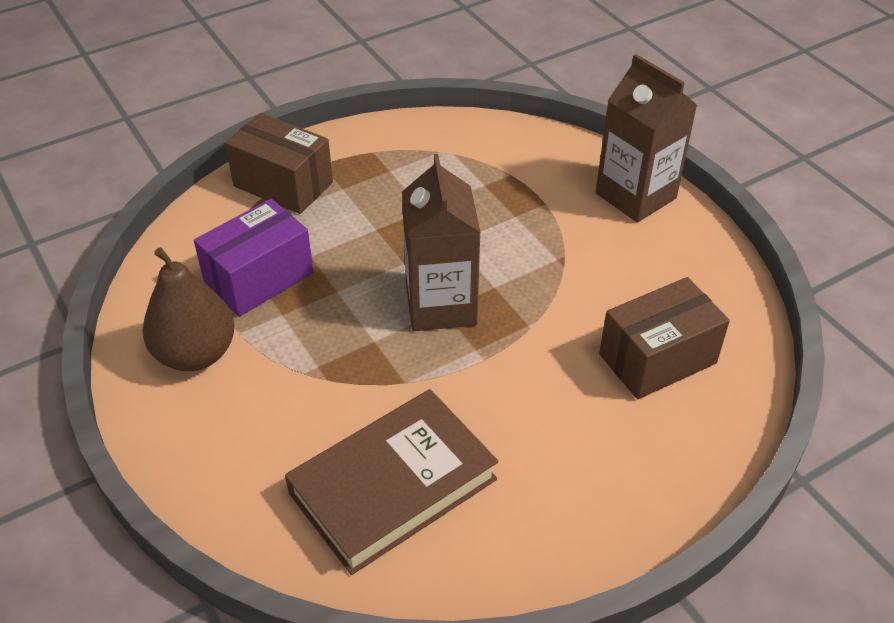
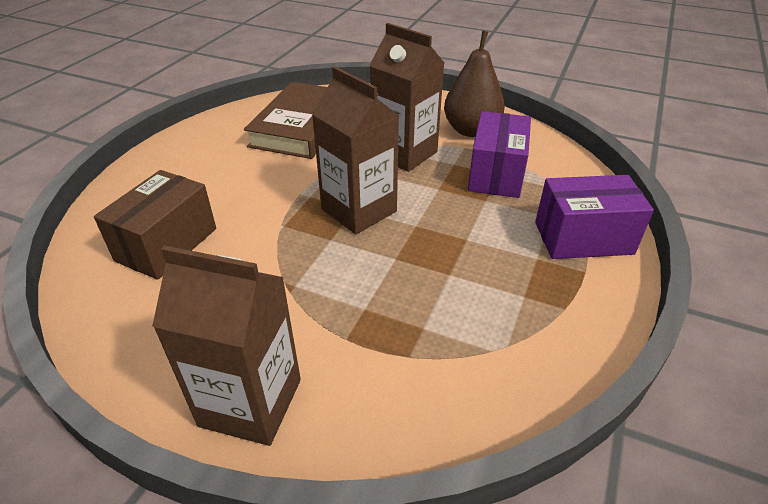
camera: 145 degrees right, 5 degrees down
brown box [225,113,333,214] -> purple box [535,175,654,259]
none -> brown carton [369,23,444,172]

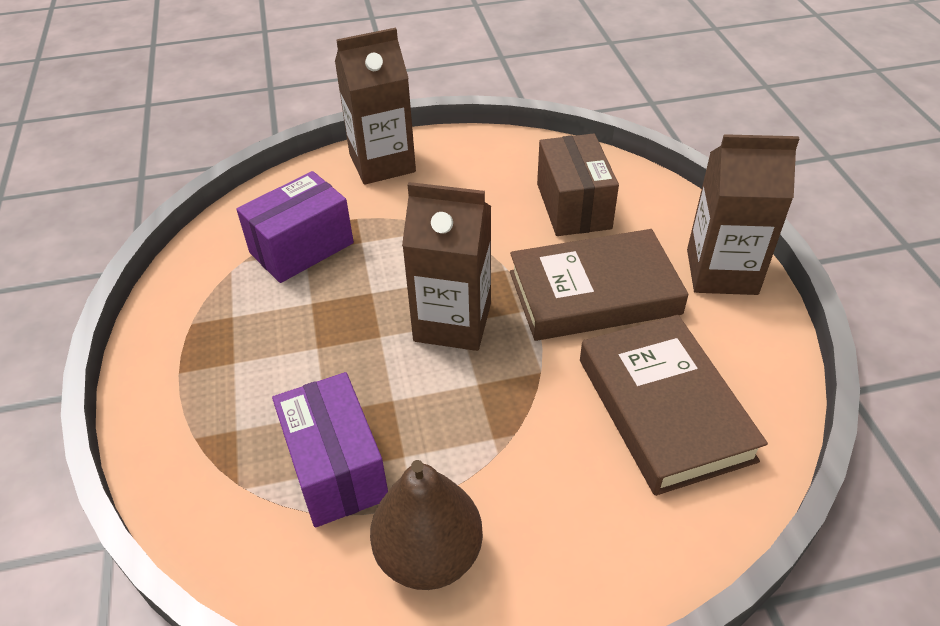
camera: 145 degrees right, 5 degrees up
brown carton [369,23,444,172] -> brown carton moved to [687,134,799,295]
purple box [535,175,654,259] -> purple box moved to [236,171,354,283]
none -> brown book [510,229,689,341]

